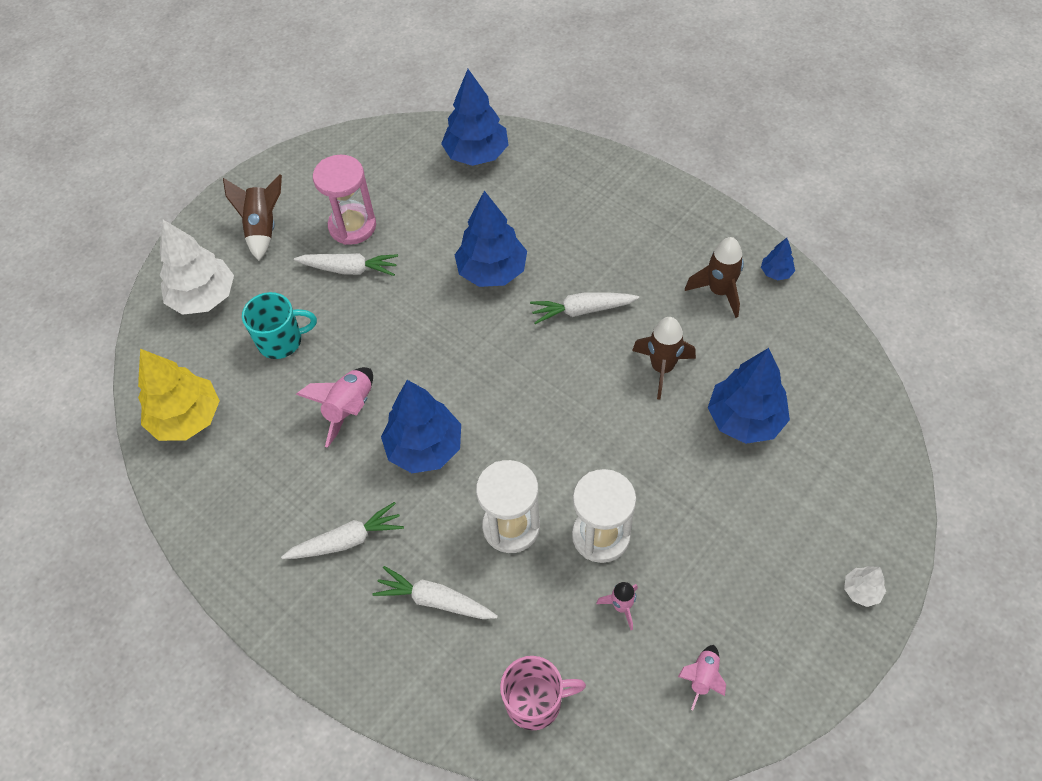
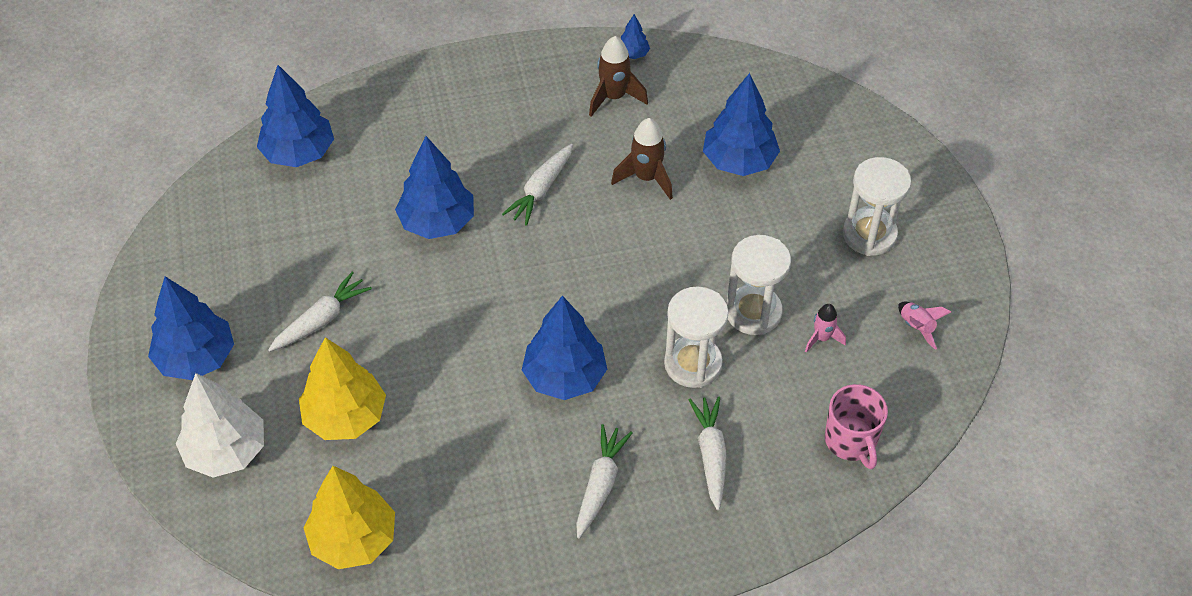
camera: 55 degrees left, 5 degrees down
brown rocket [223,174,282,261] -> blue tree [148,276,234,380]
turquoise mug [242,292,317,359] -> yellow tree [299,337,386,440]
pink rocket [296,367,373,448] -> none
pink hourglass [313,155,376,245] -> none
white carrot [372,566,498,619] -> white carrot turned 120 degrees clockwise [689,396,727,510]
pink mug [500,656,586,730] -> pink mug turned 135 degrees clockwise [825,384,888,469]
white tree [844,566,886,607] -> none
none -> white hourglass [842,157,911,256]

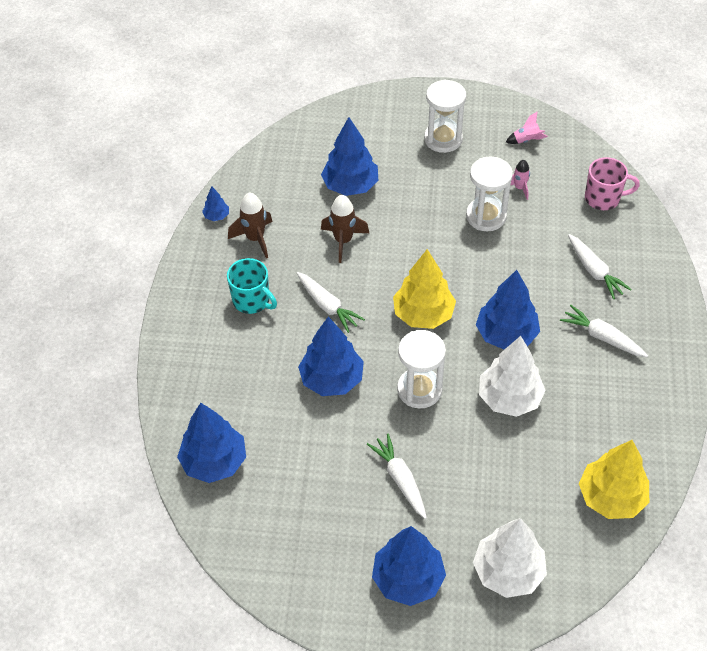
camera: 70 degrees left, 0 degrees up
yellow tree [299,337,386,440] -> yellow tree moved to [393,249,456,329]
white hourglass [664,286,729,388] -> white hourglass moved to [397,330,446,408]
white carrot [689,396,727,510] -> white carrot turned 135 degrees counterclockwise [568,234,632,299]
none -> turquoise mug [227,258,277,314]
none -> white tree [479,336,546,417]

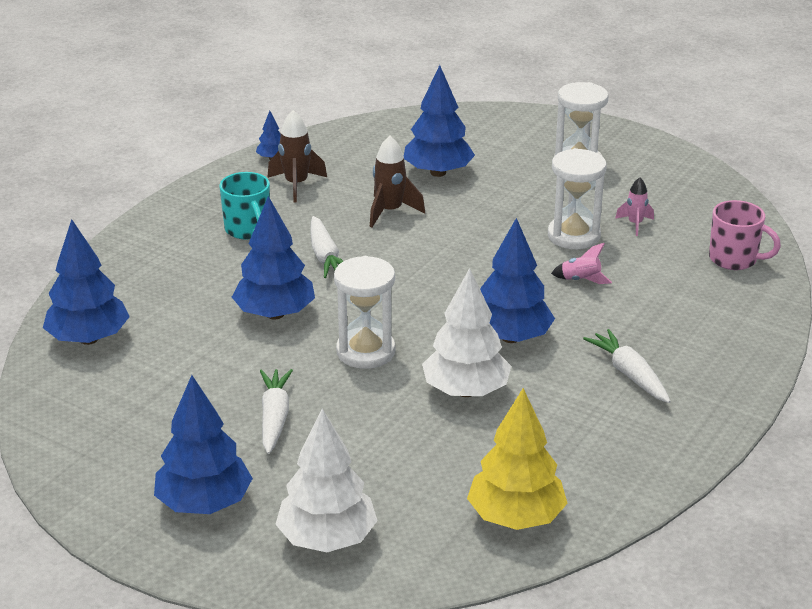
camera: 25 degrees right, 20 degrees down
yellow tree [393,249,456,329] -> none
pink rocket [506,111,548,144] -> pink rocket moved to [551,243,612,284]
white carrot [568,234,632,299] -> none

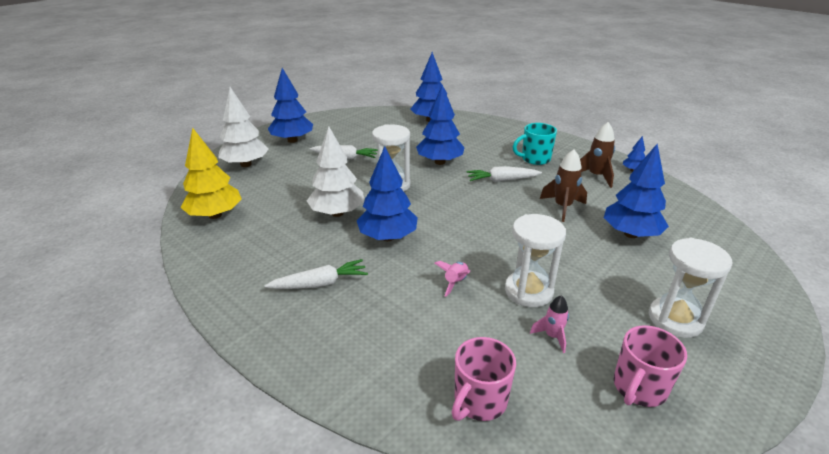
camera: 100 degrees right, 0 degrees up
none -> pink mug [614,325,687,407]

